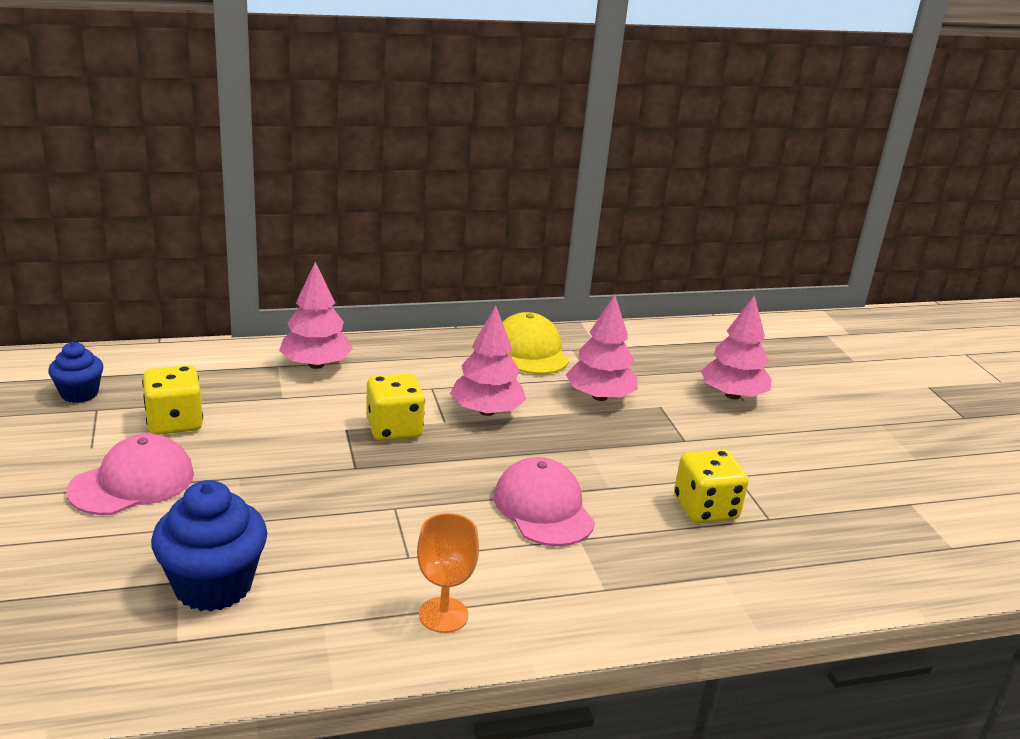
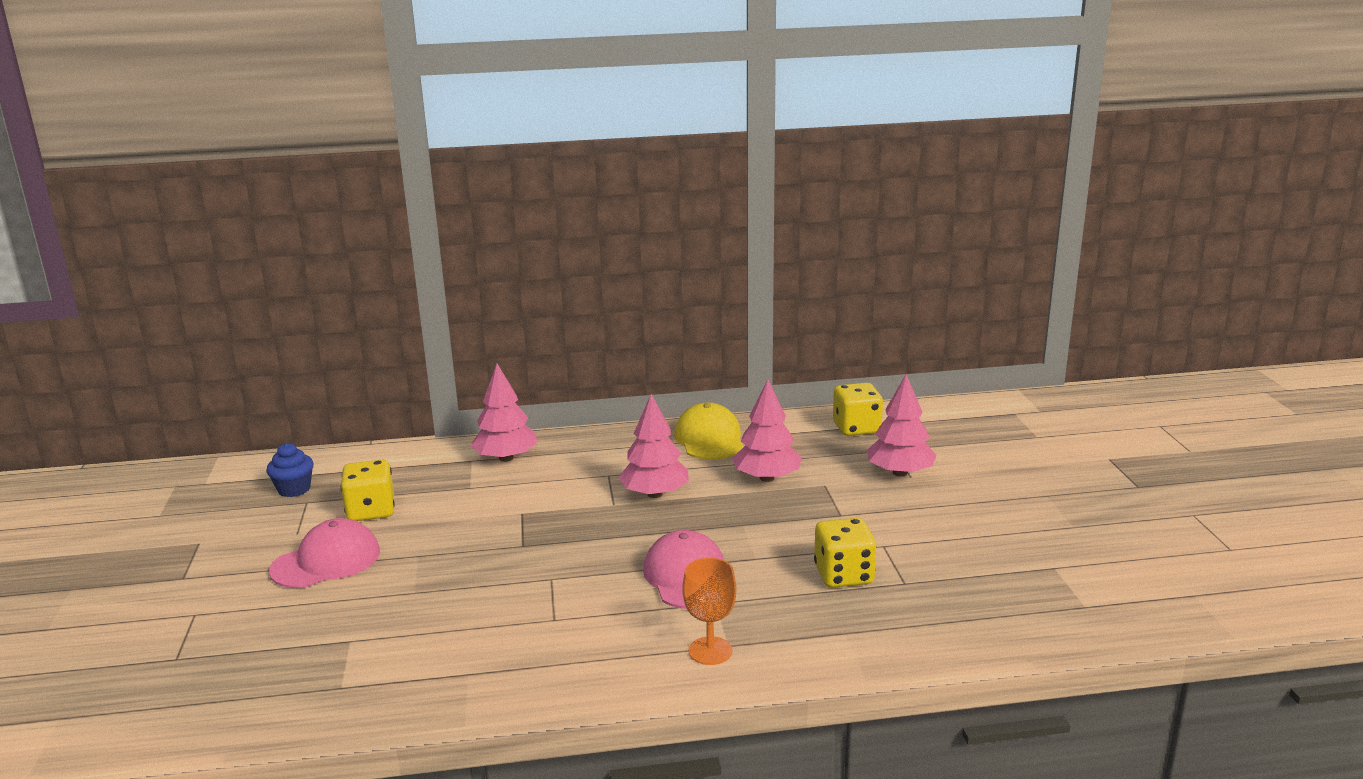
camera: 10 degrees right, 5 degrees down
blue cupcake [151,480,267,612] -> none
yellow dice [366,373,425,441] -> yellow dice moved to [833,383,883,436]
orange goblet [417,513,479,633] -> orange goblet moved to [682,558,736,665]

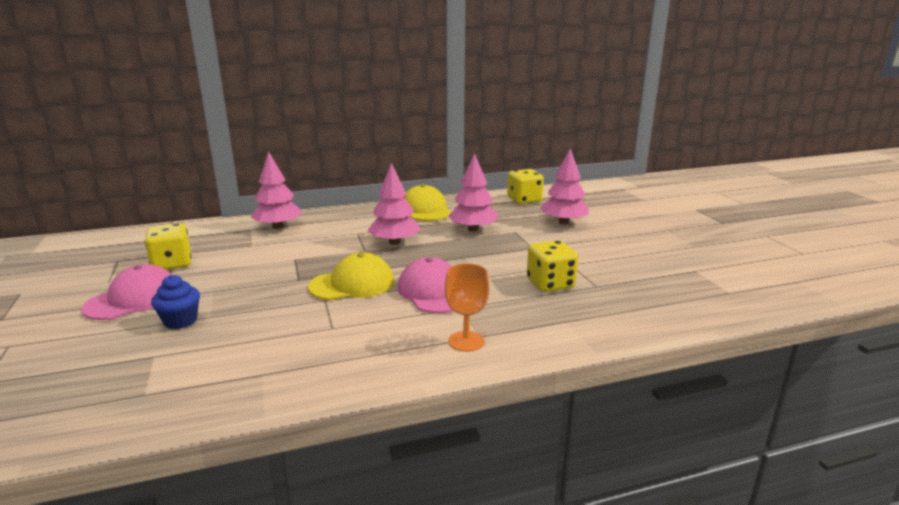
camera: 10 degrees left, 0 degrees up
blue cupcake [266,443,314,497] -> blue cupcake moved to [151,275,200,329]
none -> yellow cap [308,253,394,300]

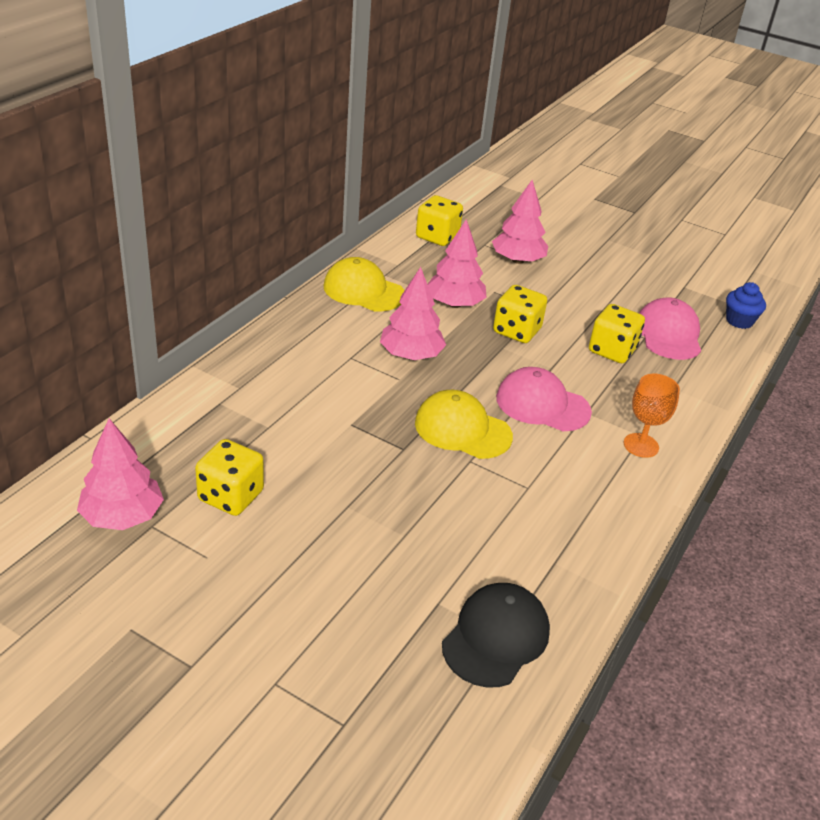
camera: 45 degrees left, 15 degrees up
pink cap [81,264,172,320] -> pink cap moved to [639,298,701,360]
blue cupcake [151,275,200,329] -> blue cupcake moved to [726,282,766,329]
pink tree [250,151,302,229] -> pink tree moved to [77,418,164,530]
yellow cap [308,253,394,300] -> yellow cap turned 90 degrees counterclockwise [415,390,513,459]
none -> black cap [442,583,550,687]
none -> yellow dice [493,285,547,343]

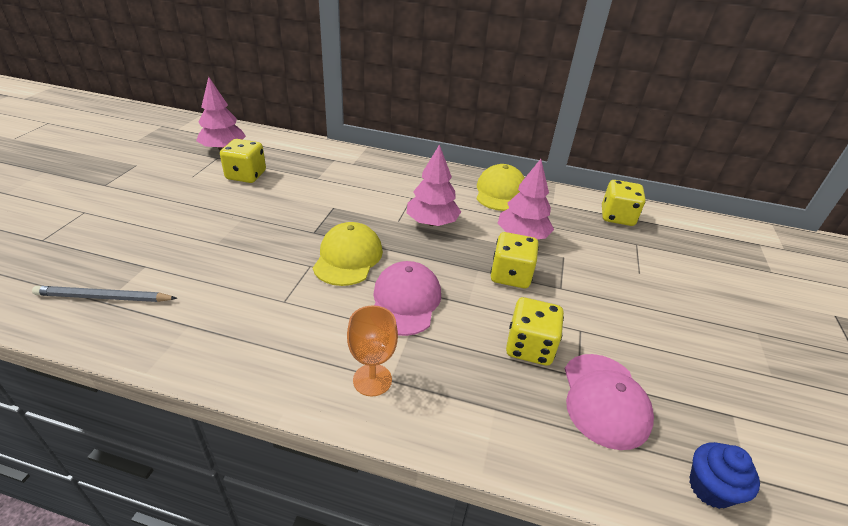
camera: 75 degrees right, 0 degrees up
black cap [442,583,550,687] -> grey pencil [32,286,177,302]
pink tree [492,180,548,264] -> none
pink cap [639,298,701,360] -> pink cap turned 105 degrees clockwise [565,354,654,450]

